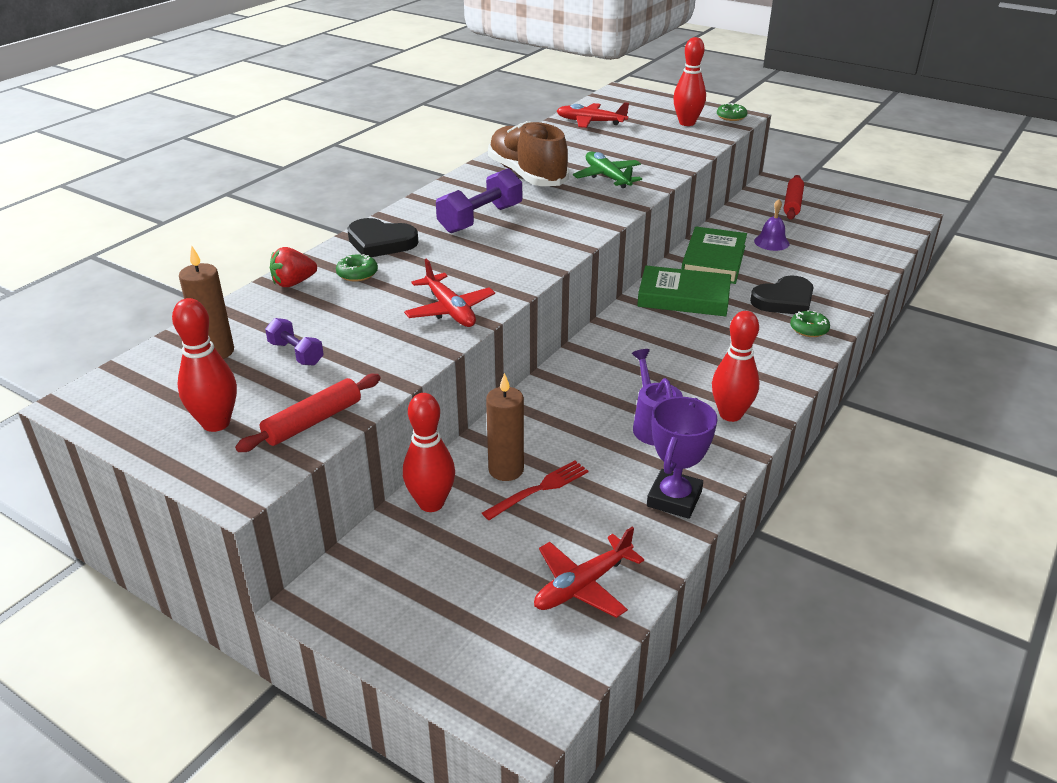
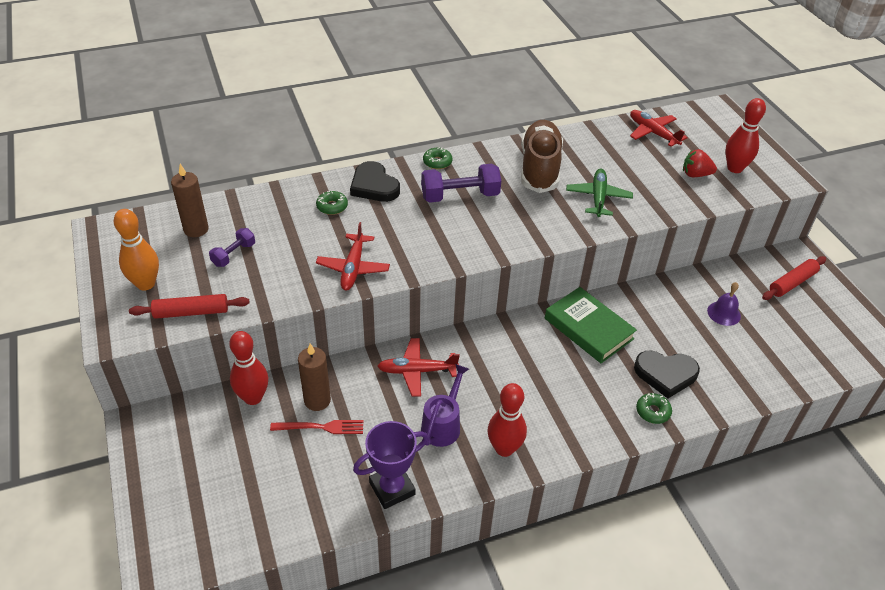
camera: 35 degrees right, 10 degrees up
red bowling pin [172,298,237,432] -> orange bowling pin [114,209,159,291]
purple dumbbell [265,318,324,366] -> purple dumbbell turned 45 degrees clockwise [209,228,255,267]
red strawberry [270,247,317,287] -> red strawberry moved to [683,149,717,177]
red plane [534,527,644,618] -> red plane moved to [377,338,460,397]
green book [681,227,747,284] -> none
green donut [717,103,747,121] -> green donut moved to [423,147,453,169]

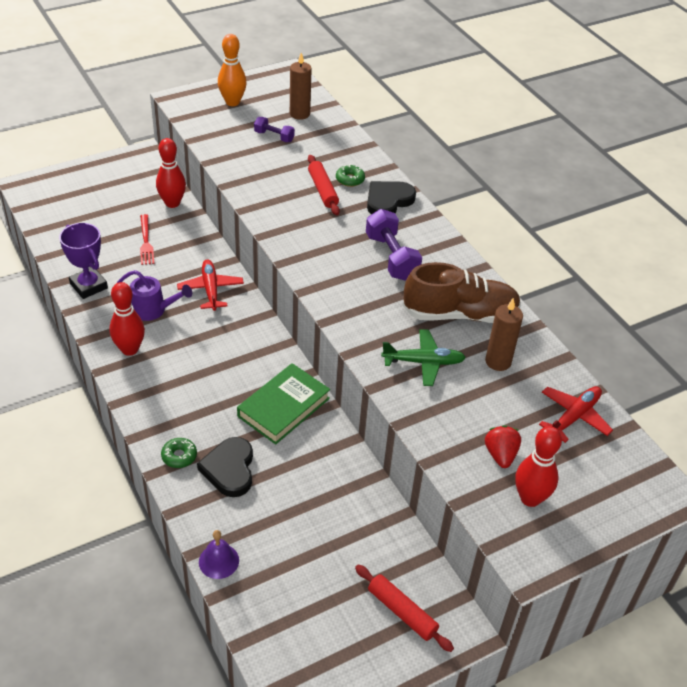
camera: 80 degrees right, 0 degrees up
red rolling pin [129,294,250,319] -> red rolling pin moved to [308,155,340,215]
brown candle [298,343,331,411] -> brown candle moved to [485,298,523,371]
red plane [316,222,390,291] -> none
green donut [423,147,453,169] -> none
purple bell [707,282,741,326] -> purple bell moved to [199,530,239,579]

